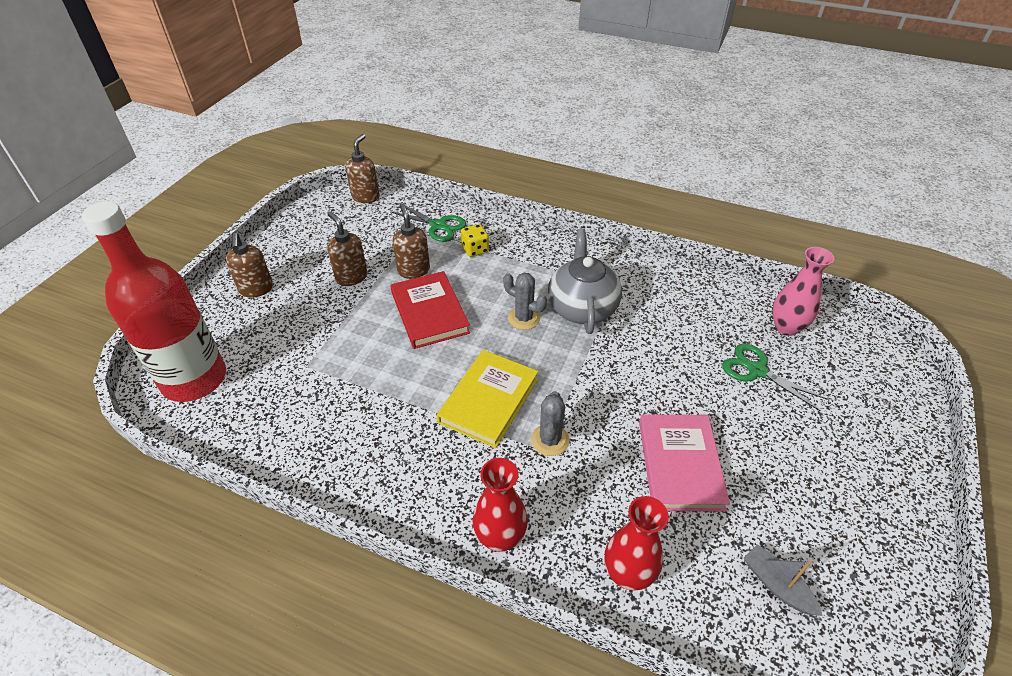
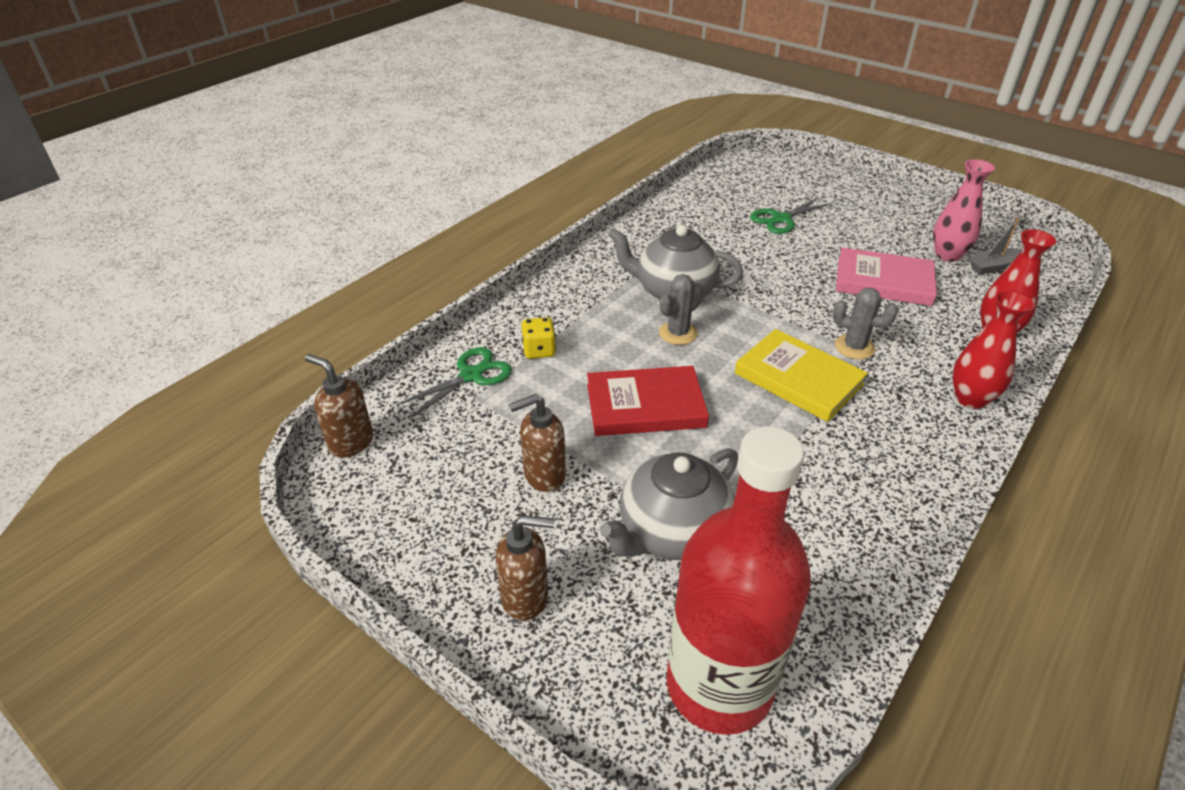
camera: 75 degrees left, 5 degrees down
brown soap dispenser [393,203,430,279] -> none
pink vase [772,247,835,336] -> pink vase moved to [933,159,995,262]
none -> grey teapot [600,448,738,560]

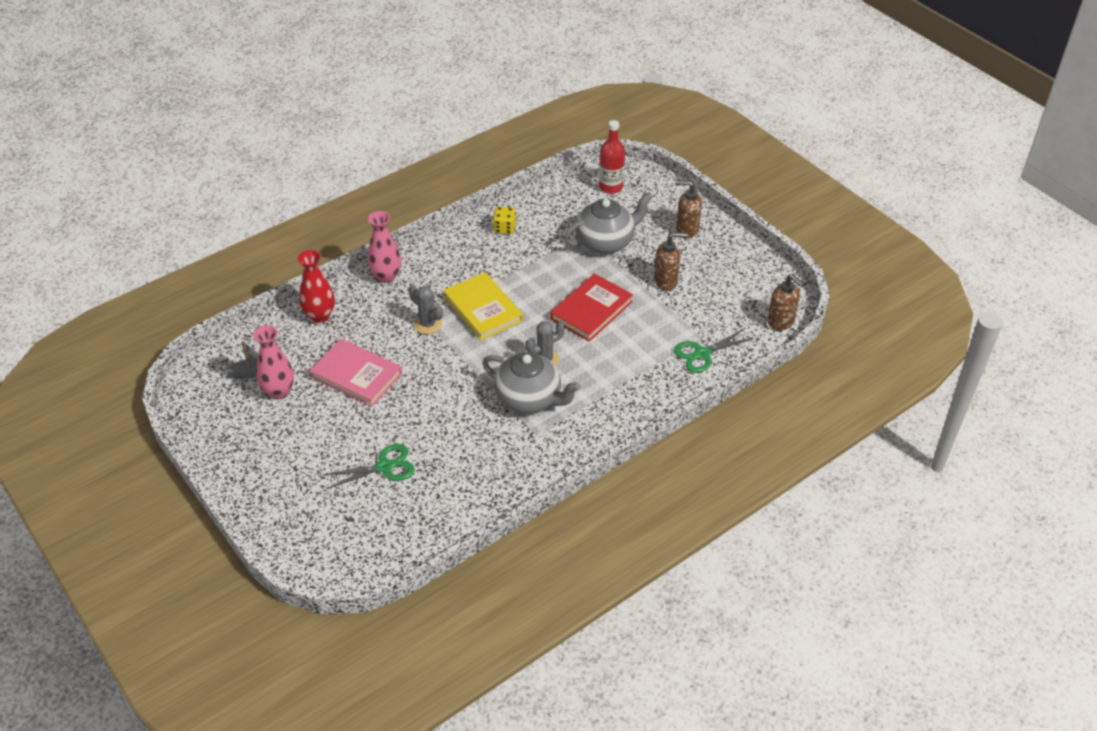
camera: 165 degrees left, 5 degrees up
yellow dice [521,317,556,359] -> yellow dice moved to [493,207,516,234]
red book [587,366,709,436] -> red book turned 60 degrees counterclockwise [550,273,633,342]
red bottle [666,427,811,735] -> red bottle [599,120,625,194], size x0.53
red vase [952,290,1034,409] -> pink vase [367,211,401,283]

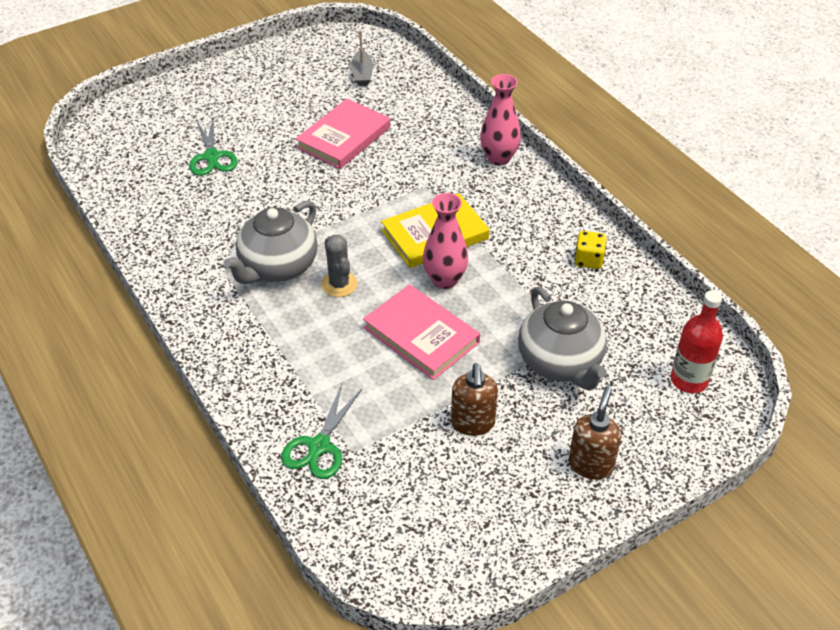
camera: 95 degrees right, 0 degrees up
pink vase [253,325,294,400] -> pink vase moved to [423,193,468,289]
red vase [298,250,335,323] -> none
grey cactus [409,285,443,334] -> none
red book [550,273,633,342] -> pink book [363,284,480,380]
green scissors [674,329,753,373] -> green scissors turned 135 degrees counterclockwise [281,384,362,479]
brown soap dispenser [768,274,805,330] -> none

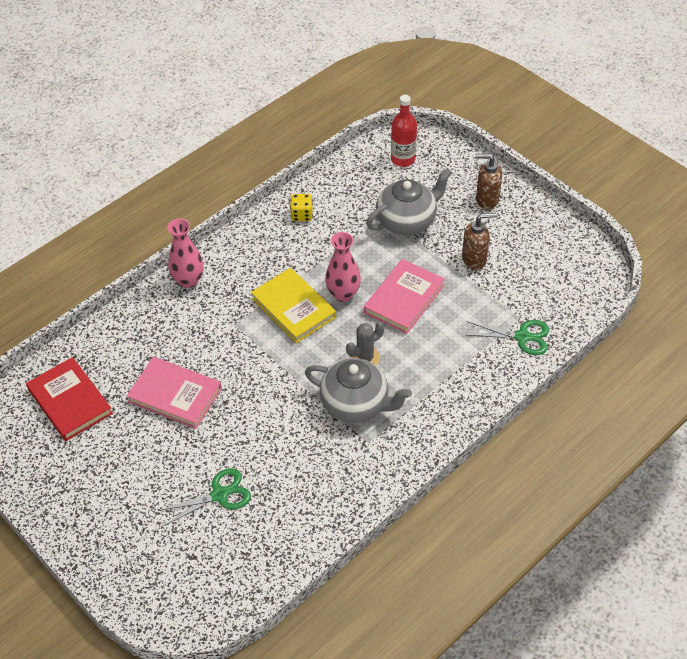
camera: 100 degrees left, 5 degrees up
grey boat [351,31,373,86] -> red book [26,357,113,441]

